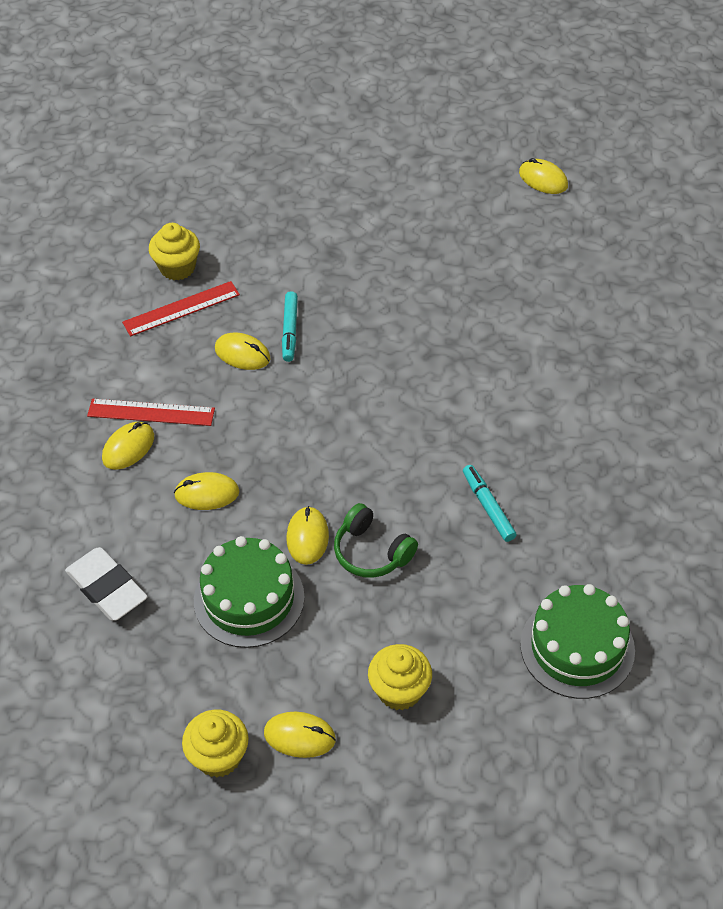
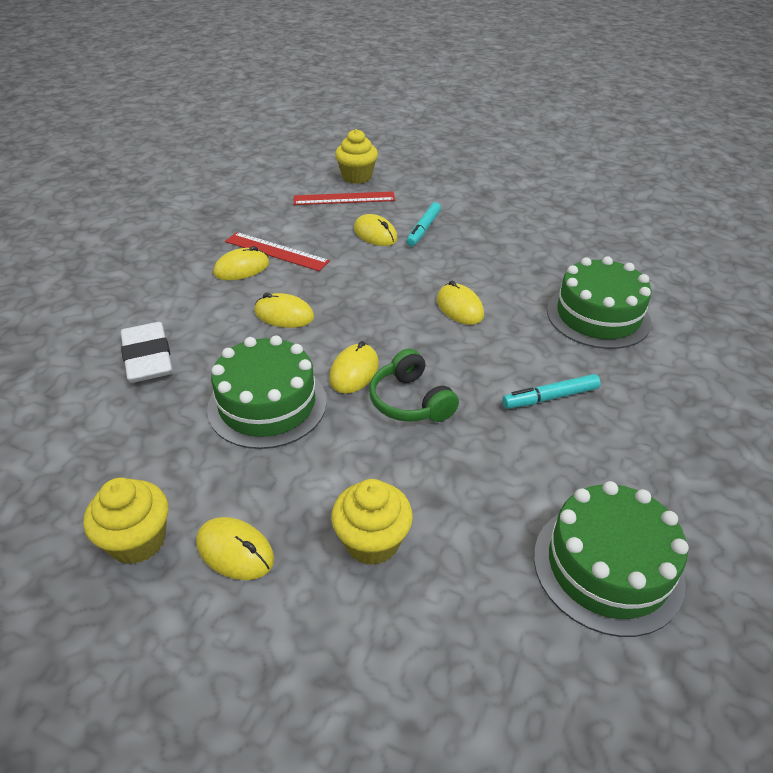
camera: 20 degrees right, 10 degrees down
turquoise marker [463,465,517,542] -> turquoise marker turned 105 degrees counterclockwise [502,374,601,409]
yellow mouse [519,158,568,194] -> yellow mouse moved to [437,280,484,325]
none -> green cake [547,256,652,349]

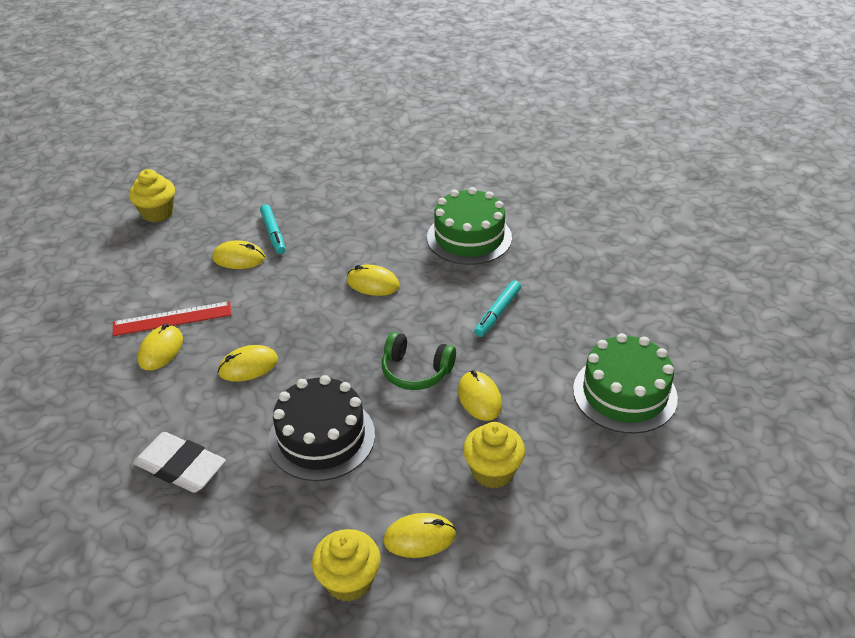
camera: 40 degrees left, 0 degrees up
green cake [207,335,327,449] -> black cake [268,375,375,481]
red ruler [294,191,395,205] -> none
yellow mouse [329,341,379,394] -> yellow mouse moved to [458,370,502,421]

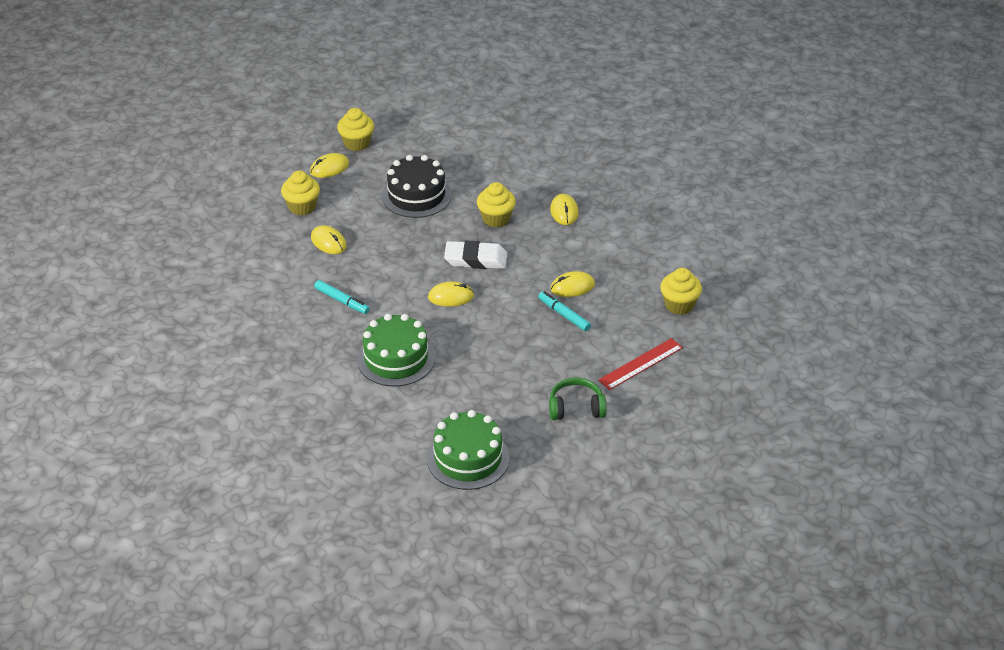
camera: 155 degrees right, 0 degrees up
red ruler [113,301,232,336] -> red ruler moved to [598,338,683,390]
white eraser [133,432,226,493] -> white eraser moved to [444,240,507,269]
yellow mouse [218,345,278,382] -> yellow cupcake [477,182,516,227]
green headphones [382,332,456,390] -> green headphones moved to [549,378,607,420]
turquoise marker [474,280,521,337] -> turquoise marker turned 120 degrees clockwise [314,280,370,314]
green cake [573,333,678,434] -> green cake moved to [427,410,510,490]

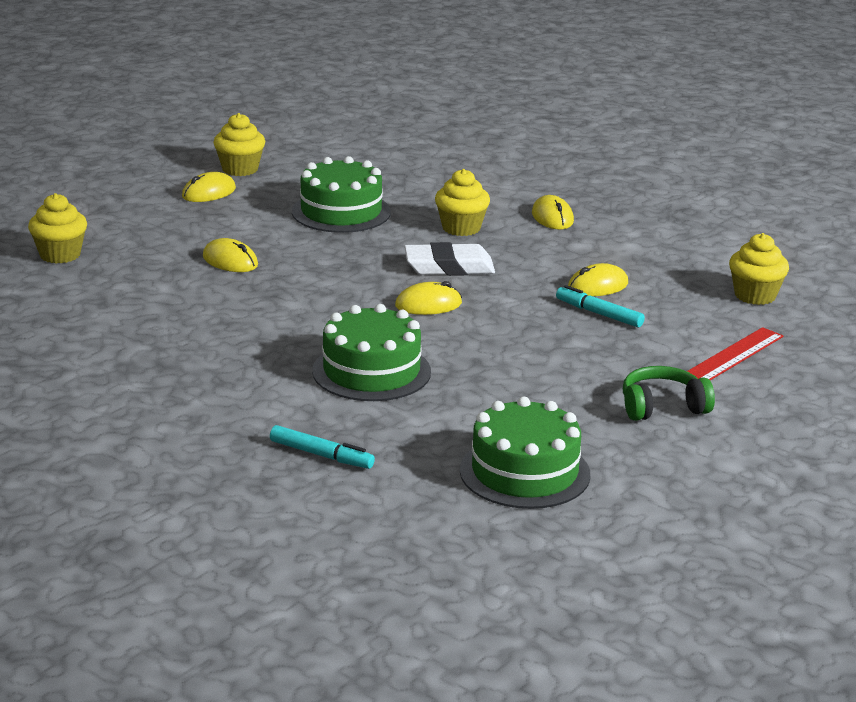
camera: 10 degrees left, 15 degrees down
yellow cupcake [281,171,320,215] -> yellow cupcake moved to [28,193,87,264]
turquoise marker [314,280,370,314] -> turquoise marker moved to [270,425,375,469]
black cake [382,155,452,218] -> green cake [292,156,391,233]

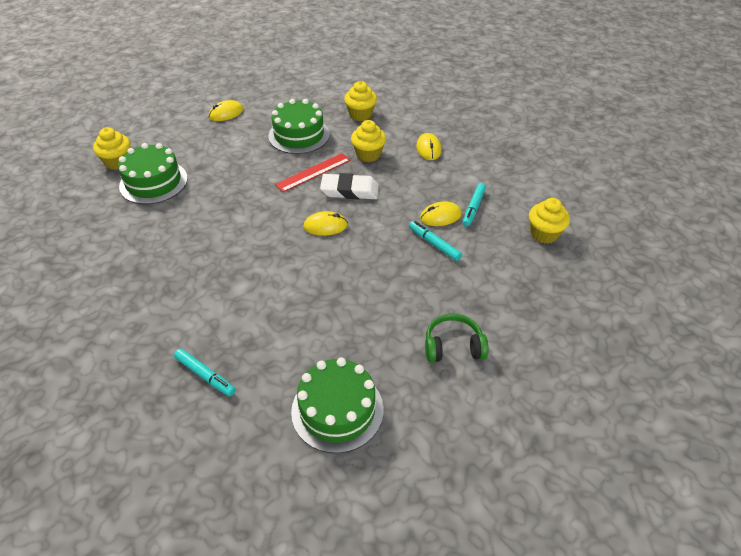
camera: 10 degrees right, 20 degrees up
yellow mouse [203,238,258,272] -> none
yellow cupcake [213,113,266,176] -> yellow cupcake moved to [344,81,377,121]
green cake [312,304,431,401] -> green cake moved to [118,143,188,204]
red ruler [687,327,783,380] -> red ruler moved to [275,153,350,192]
none -> turquoise marker [463,183,486,227]

